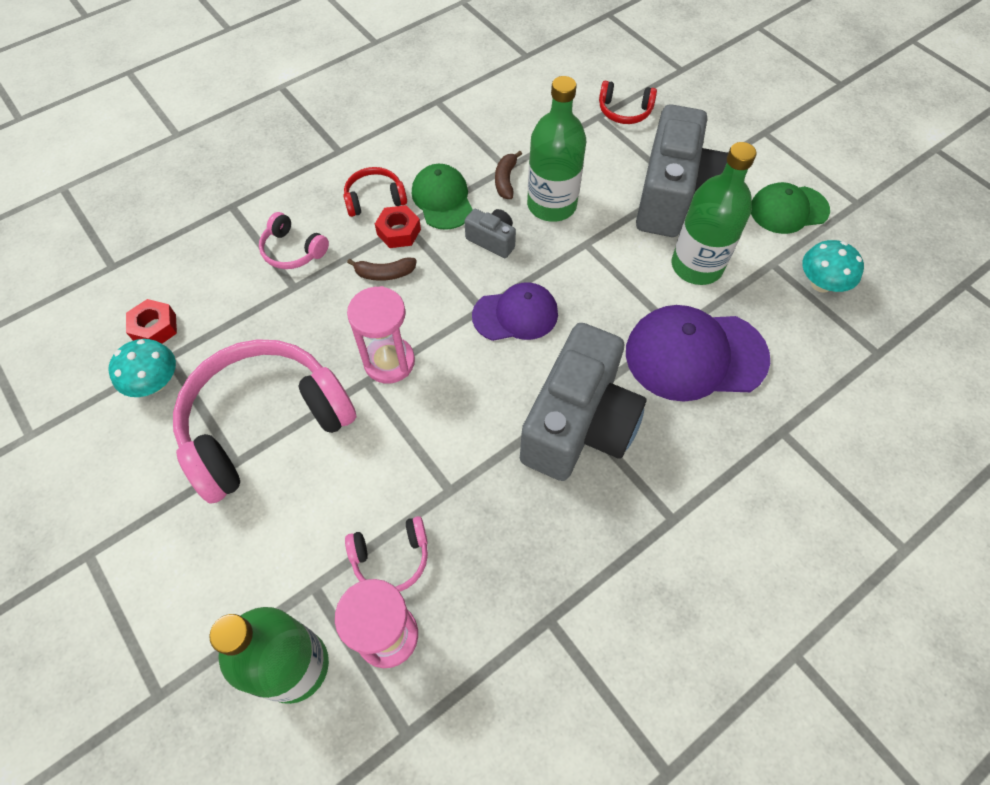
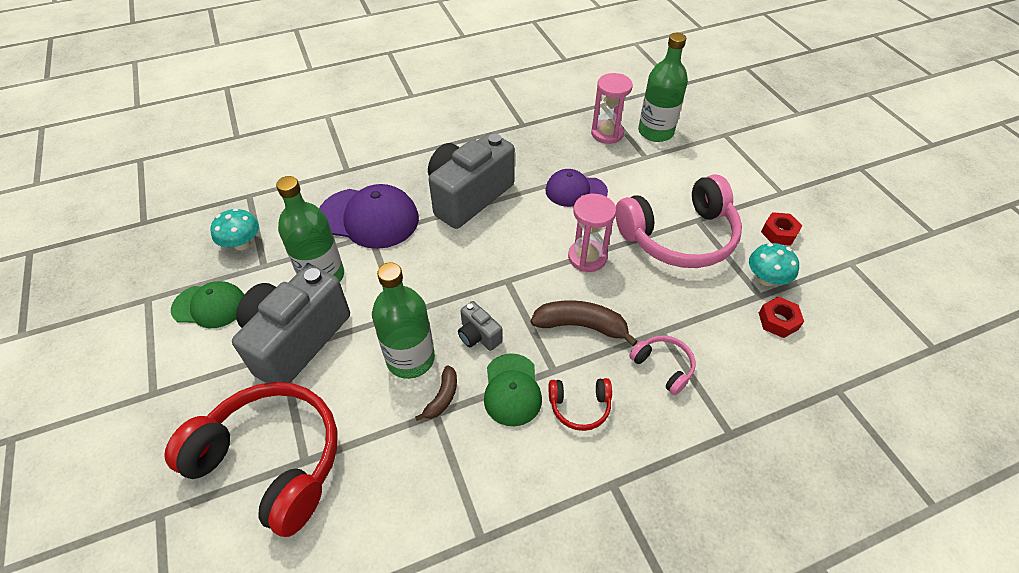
camera: 165 degrees left, 10 degrees down
pink headphones [345,516,428,592] -> none
brown banana [347,257,417,281] -> brown banana [531,300,638,346], size x1.72
red nut [375,205,421,248] -> red nut moved to [761,212,802,246]
purple cap [472,282,558,341] -> purple cap moved to [545,169,608,207]
red headphones [599,81,657,124] -> red headphones [164,382,337,537], size x2.23

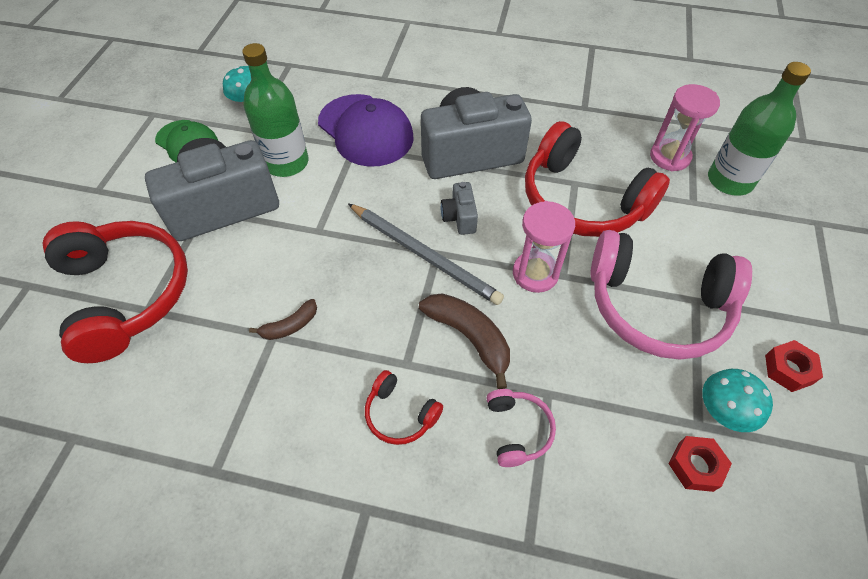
camera: 35 degrees right, 5 degrees up
green bottle [372,263,435,379] -> none
grey camera [458,301,503,351] -> grey camera moved to [441,182,478,235]
green cap [484,354,542,426] -> none
purple cap [545,169,608,207] -> red headphones [525,121,670,237]
none -> grey pencil [348,203,504,305]

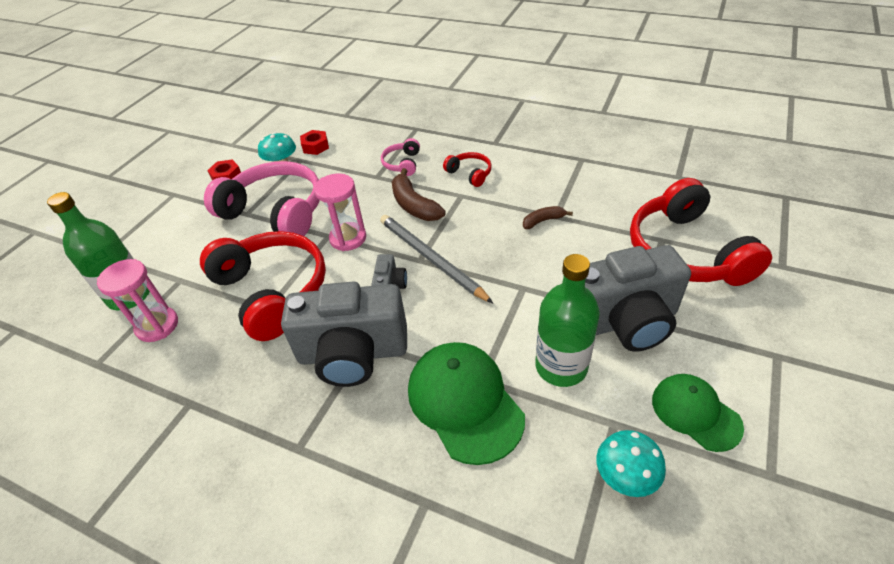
camera: 165 degrees left, 10 degrees down
purple cap [318,94,414,167] -> green cap [408,342,525,465]

